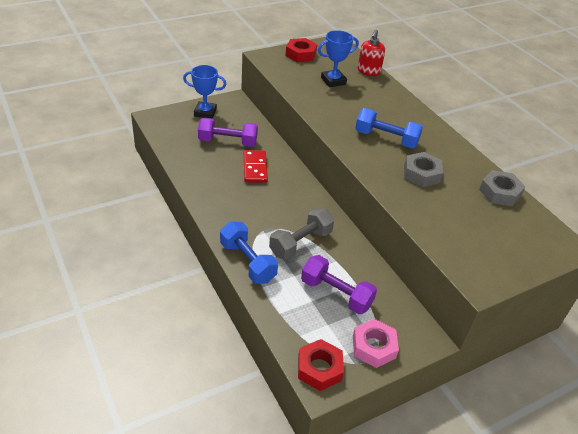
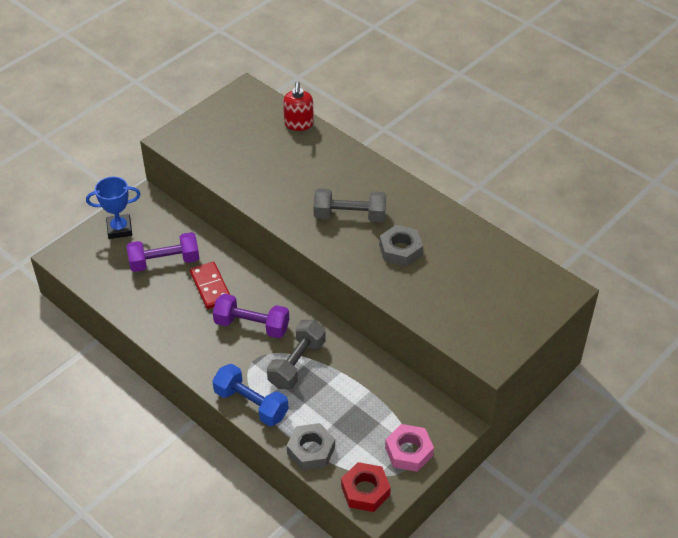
camera: 15 degrees left, 5 degrees up
red nut [285,38,317,62] -> none
purple dumbbell [301,255,377,314] -> purple dumbbell moved to [213,294,289,338]
blue trophy [318,30,359,87] -> none
blue dumbbell [355,108,423,148] -> grey dumbbell [314,188,386,222]
grey nut [479,170,526,206] -> grey nut moved to [287,423,335,470]

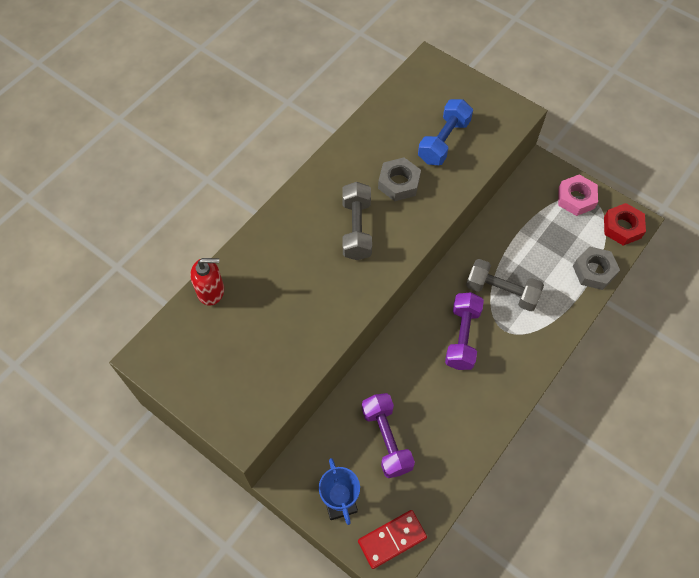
camera: 95 degrees left, 15 degrees up
red domino [190,262,230,309] -> red domino moved to [358,510,427,569]
blue dumbbell [212,364,289,426] -> blue dumbbell moved to [418,99,473,165]

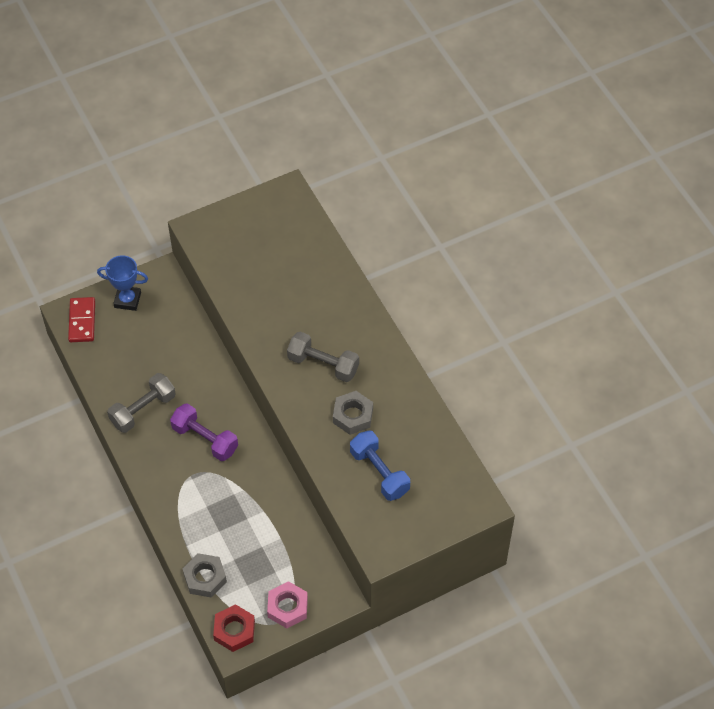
camera: 115 degrees right, 5 degrees down
red soap dispenser [190,258,224,306] -> none
purple dumbbell [362,393,415,478] -> none
grey dumbbell [466,259,544,311] -> grey dumbbell moved to [107,373,176,433]

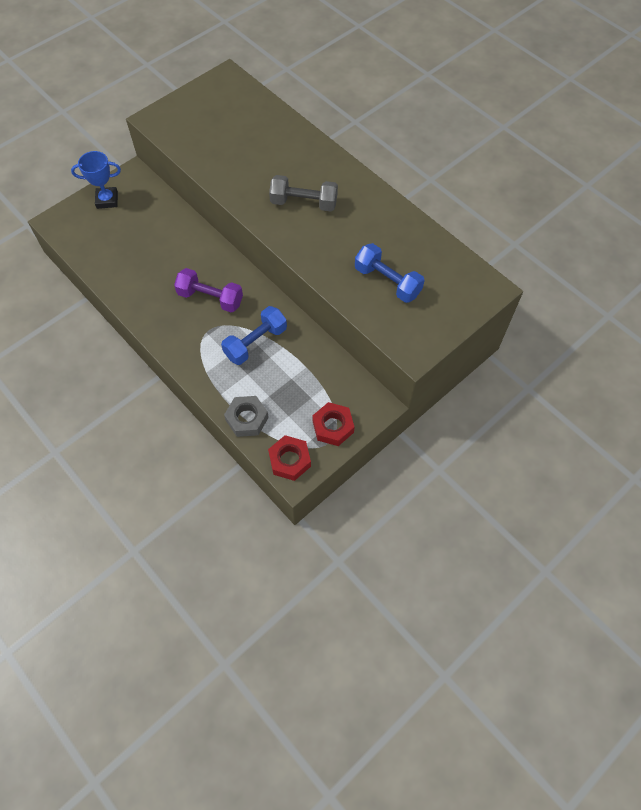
camera: 15 degrees left, 5 degrees up
red domino [68,297,95,342] -> none
grey dumbbell [107,373,176,433] -> none
pink nut [267,581,308,628] -> red nut [312,402,355,446]
grey nut [333,391,373,435] -> none
none -> blue dumbbell [221,306,287,365]

